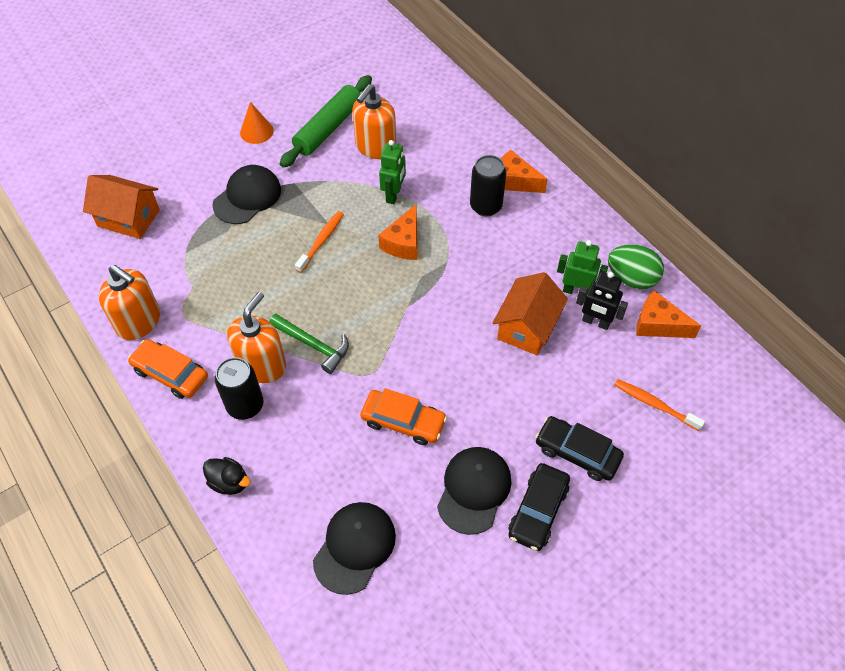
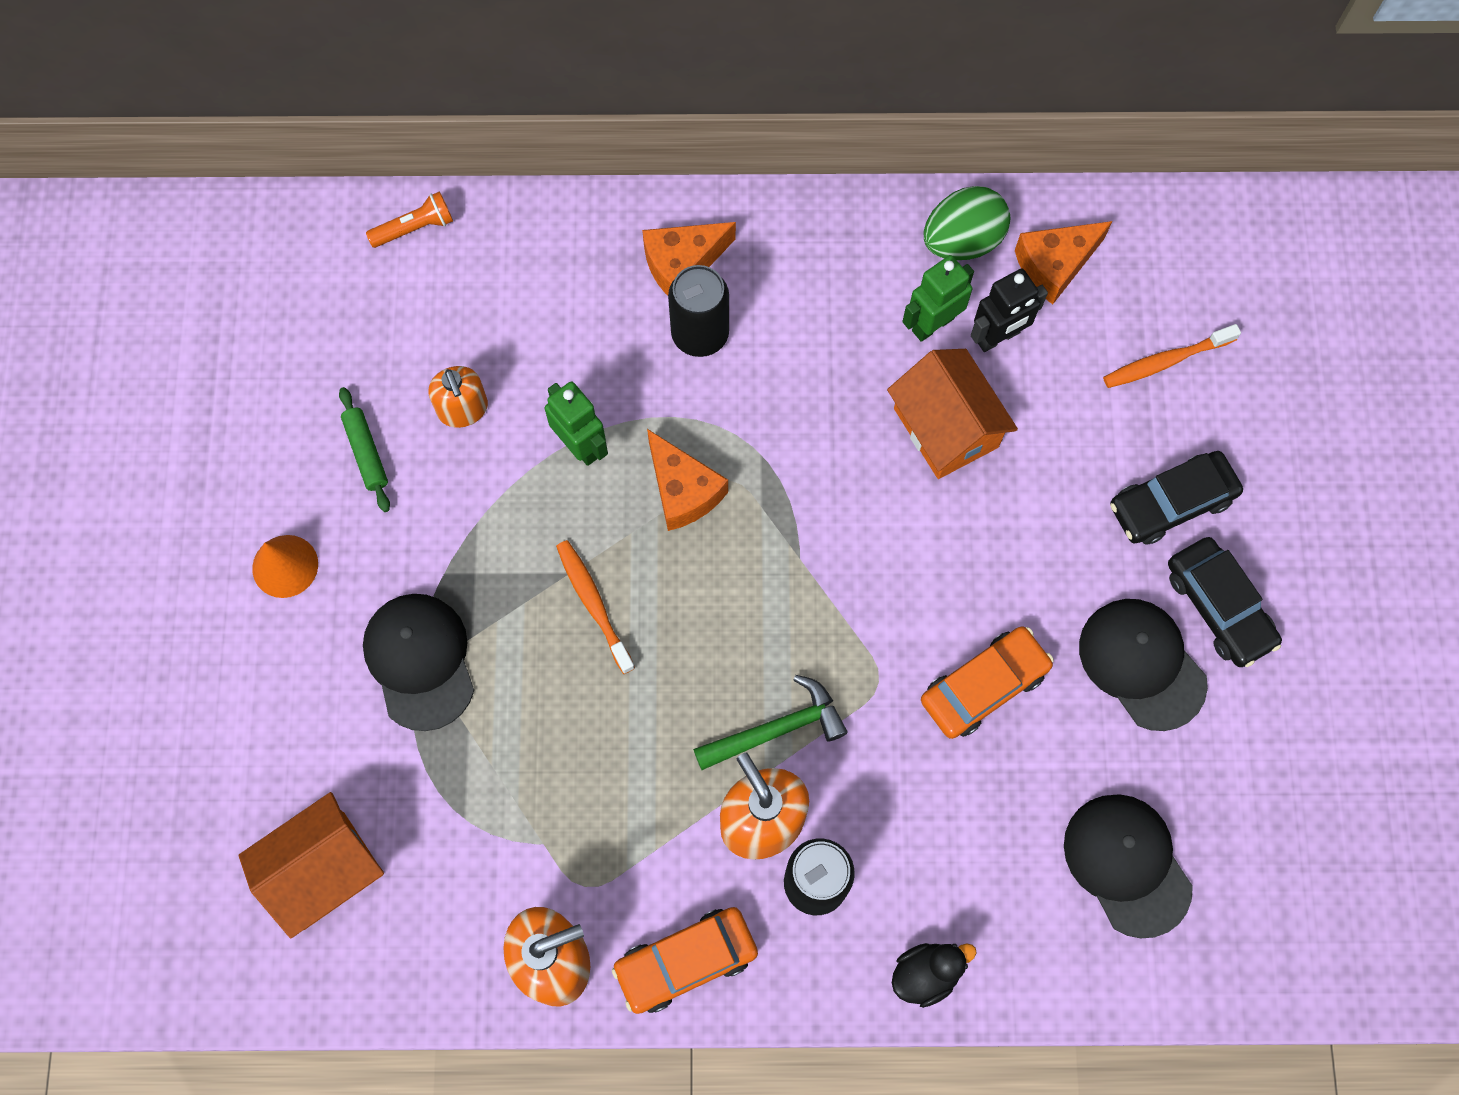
camera: 55 degrees left, 15 degrees up
green rolling pin [280,75,372,168] -> green rolling pin [339,387,390,512], size x0.50
orange soap dispenser [352,84,396,159] -> orange soap dispenser [428,366,488,428], size x0.63
none -> orange flashlight [366,191,453,248]

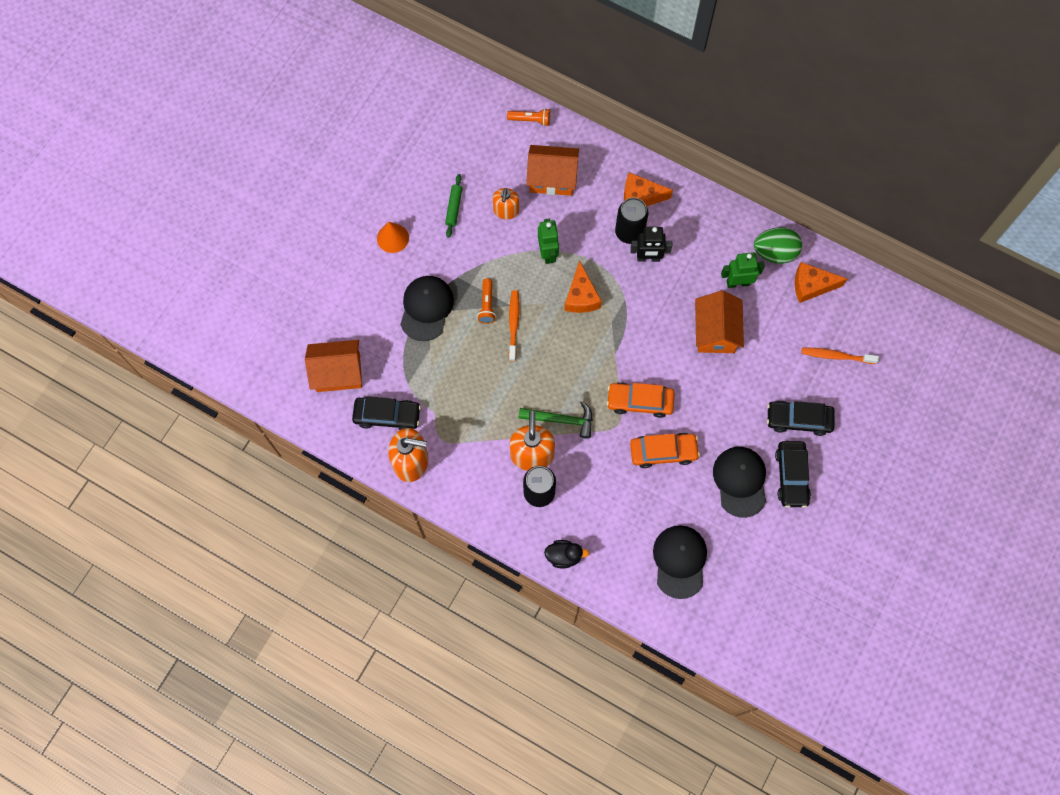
camera: 30 degrees right, 0 degrees up
orange car [612,907,758,1014] -> orange car moved to [607,382,675,418]
black robot [971,268,1048,352] -> black robot moved to [630,227,672,262]
none -> black car [352,396,421,430]
none -> orange flashlight [477,278,496,324]
none -> orange house [526,145,579,196]

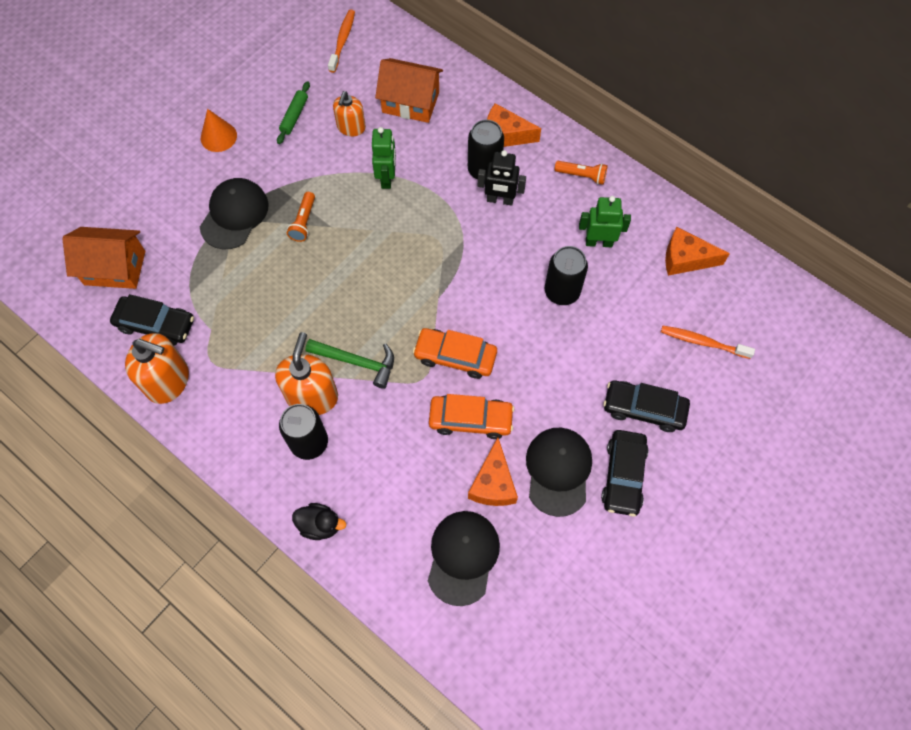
camera: 10 degrees right, 5 degrees down
orange flashlight [507,108,550,126] -> orange flashlight moved to [554,161,608,185]
orange toothbrush [509,290,519,361] -> orange toothbrush moved to [328,10,355,73]
orange cheese [564,260,602,313] -> orange cheese moved to [468,437,518,506]
orange house [695,291,744,353] -> black can [545,246,588,305]
green egg [754,227,802,264] -> none

